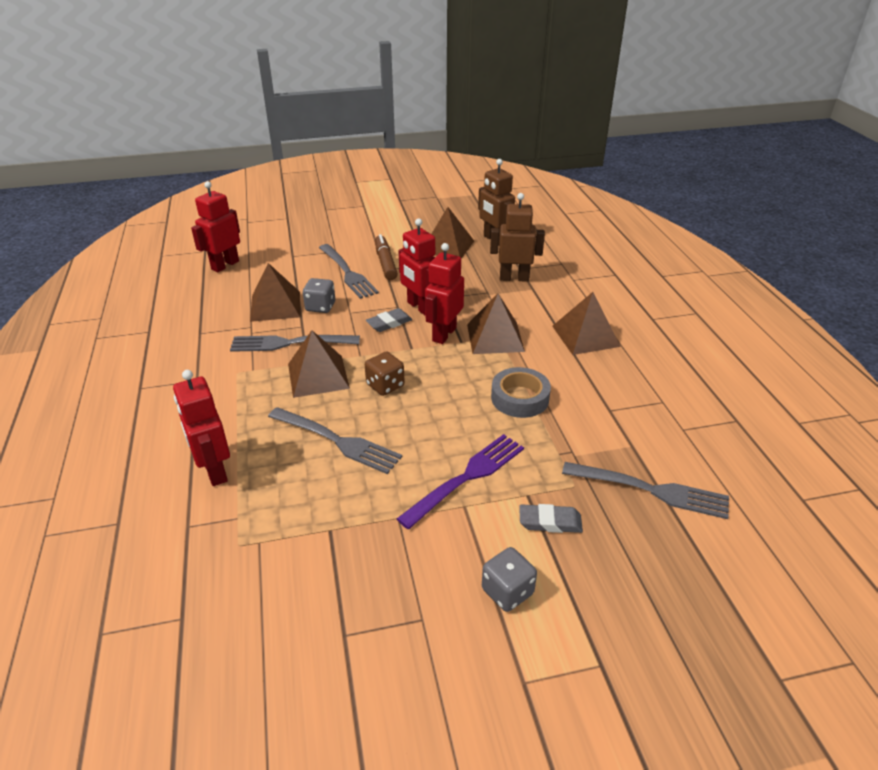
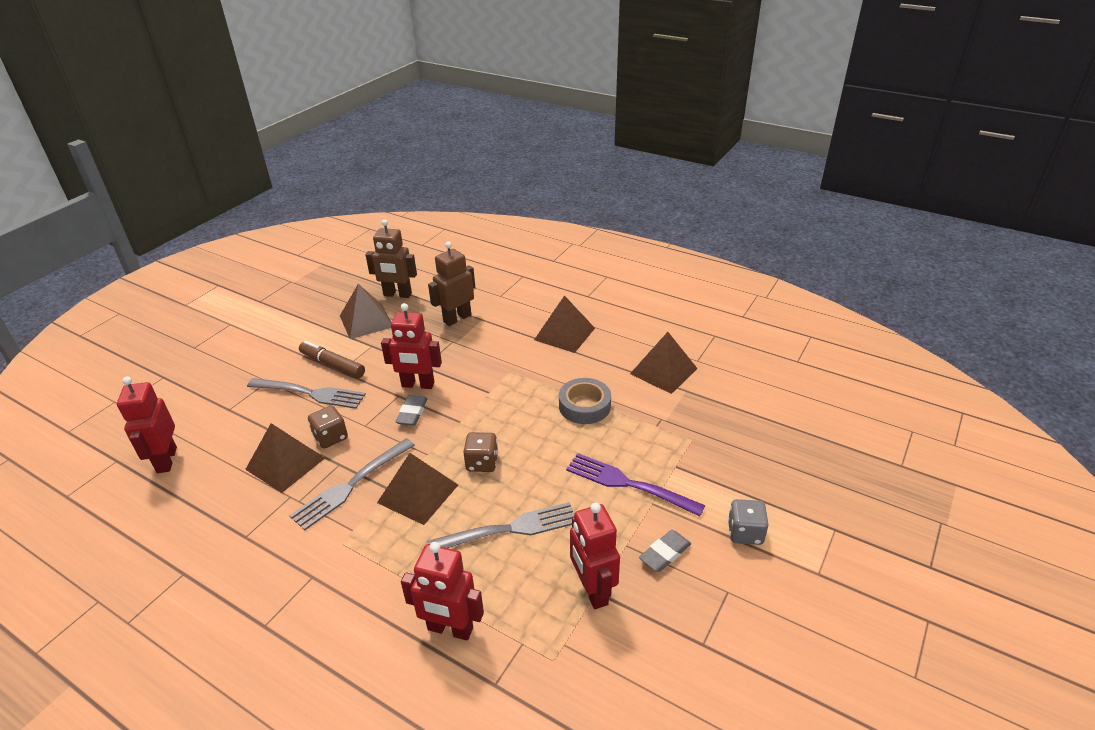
camera: 45 degrees left, 0 degrees up
grey dice [303,278,335,313] -> brown dice [308,406,348,448]
purple fork [397,434,524,529] -> purple fork turned 60 degrees counterclockwise [566,453,705,517]
red robot [425,243,464,344] -> red robot moved to [570,503,620,609]
brown pyramid [467,294,525,354] -> brown pyramid moved to [630,332,698,394]
grey eraser [519,504,583,533] -> grey eraser moved to [639,530,691,572]
grey fork [562,462,729,519] -> none

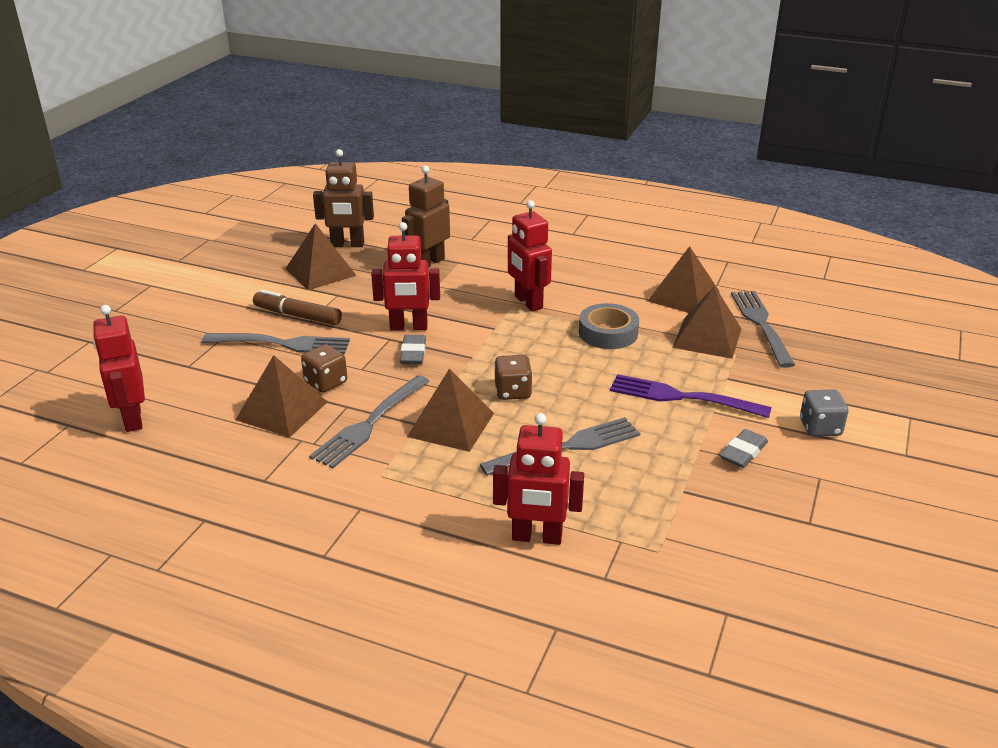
camera: 10 degrees left, 5 degrees down
brown pyramid [534,295,595,353] -> brown pyramid moved to [672,286,741,359]
red robot [570,503,620,609] -> red robot moved to [508,200,552,311]
none -> grey fork [731,291,795,368]

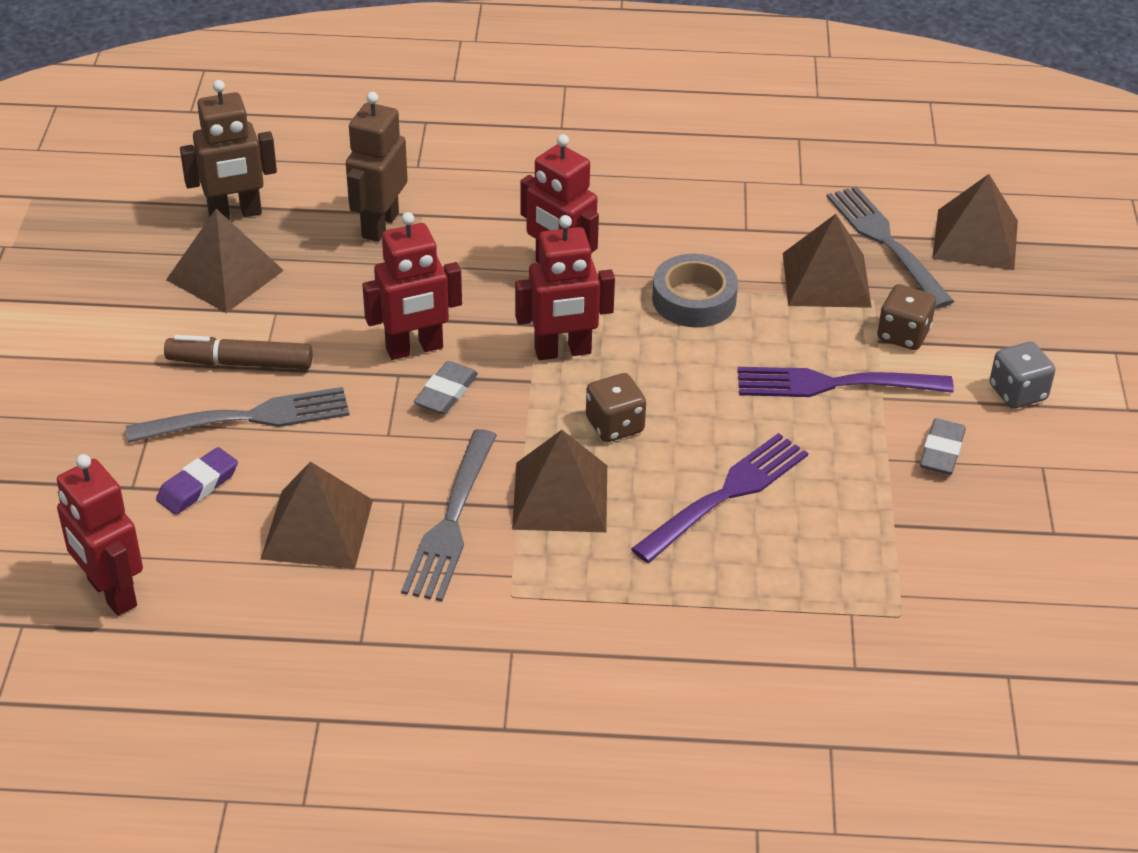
camera: 20 degrees left, 10 degrees up
brown dice [301,344,347,393] -> brown dice moved to [878,284,936,350]
grey eraser [400,335,426,364] -> grey eraser turned 45 degrees clockwise [414,361,478,414]
grey fork [480,417,640,476] -> purple fork [631,433,808,563]
red robot [493,413,584,545] -> red robot moved to [515,215,615,360]
brown pyramid [648,246,720,313] -> brown pyramid moved to [932,174,1018,270]
none -> purple eraser [156,447,238,515]

